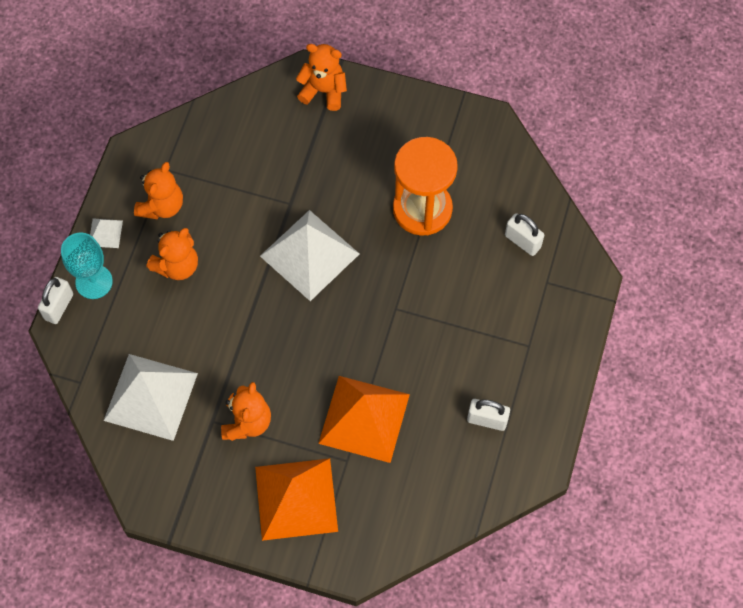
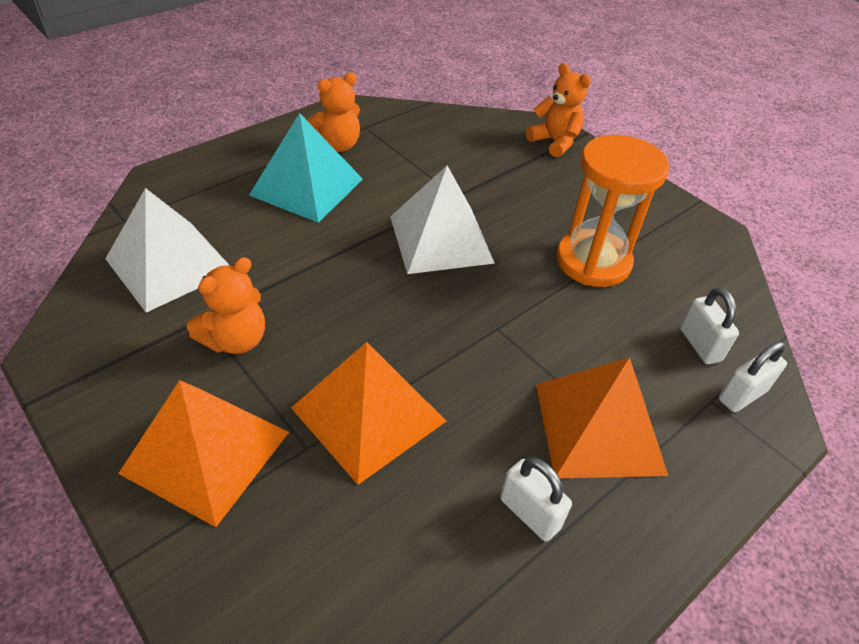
camera: 30 degrees right, 20 degrees down
white padlock [38,277,73,324] -> white padlock moved to [718,341,787,412]
turquoise goblet [61,232,113,299] -> none
white pyramid [90,219,123,248] -> none
orange teddy bear [147,228,198,280] -> turquoise pyramid [249,113,363,223]
none -> orange pyramid [536,357,668,478]

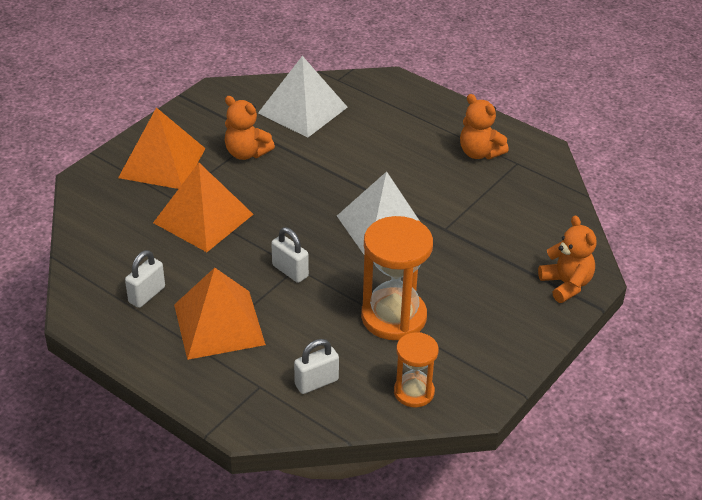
camera: 80 degrees right, 5 degrees down
turquoise pyramid [249,113,363,223] -> none
orange teddy bear [526,63,591,157] -> orange teddy bear turned 60 degrees counterclockwise [538,215,597,303]
white padlock [718,341,787,412] -> white padlock moved to [271,227,309,283]
none -> orange hourglass [394,332,439,408]

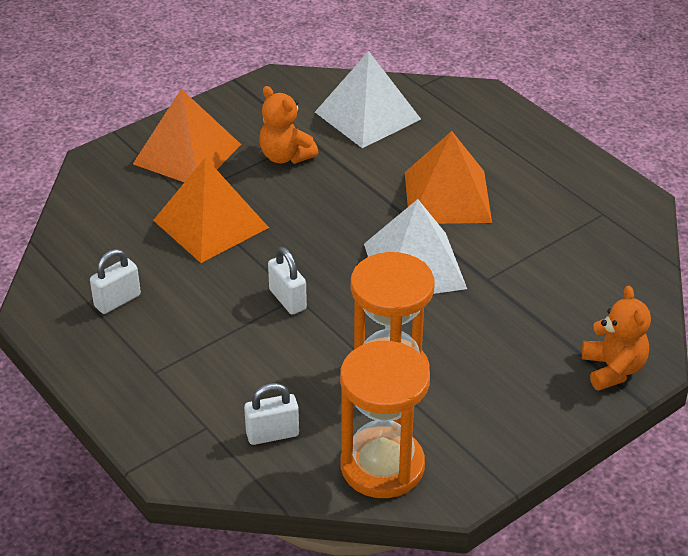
camera: 15 degrees right, 0 degrees up
orange pyramid [174,268,266,360] -> orange pyramid moved to [405,131,492,224]
orange hourglass [394,332,439,408] -> orange hourglass [340,341,430,498], size x1.71
orange teddy bear [460,94,509,159] -> none

